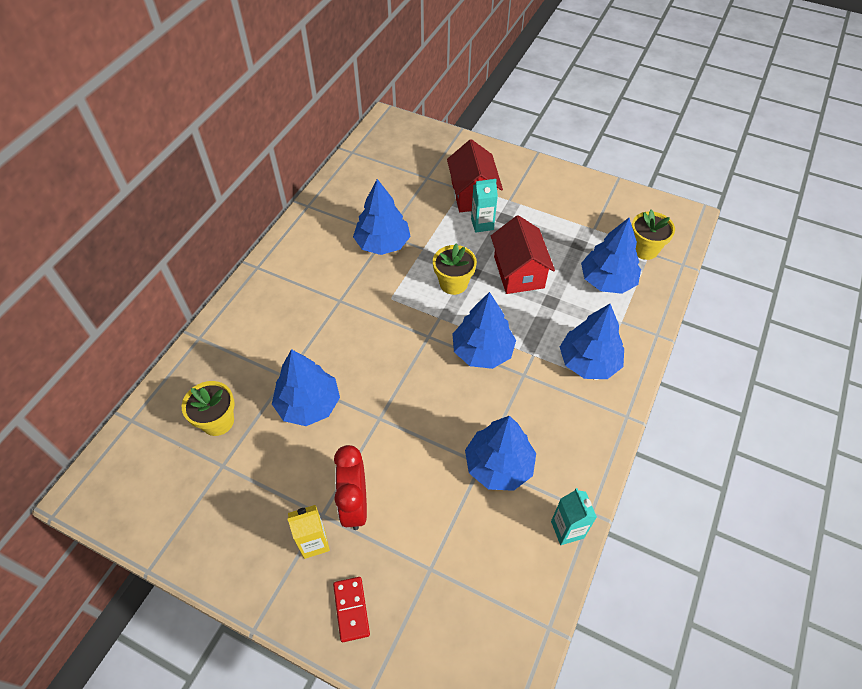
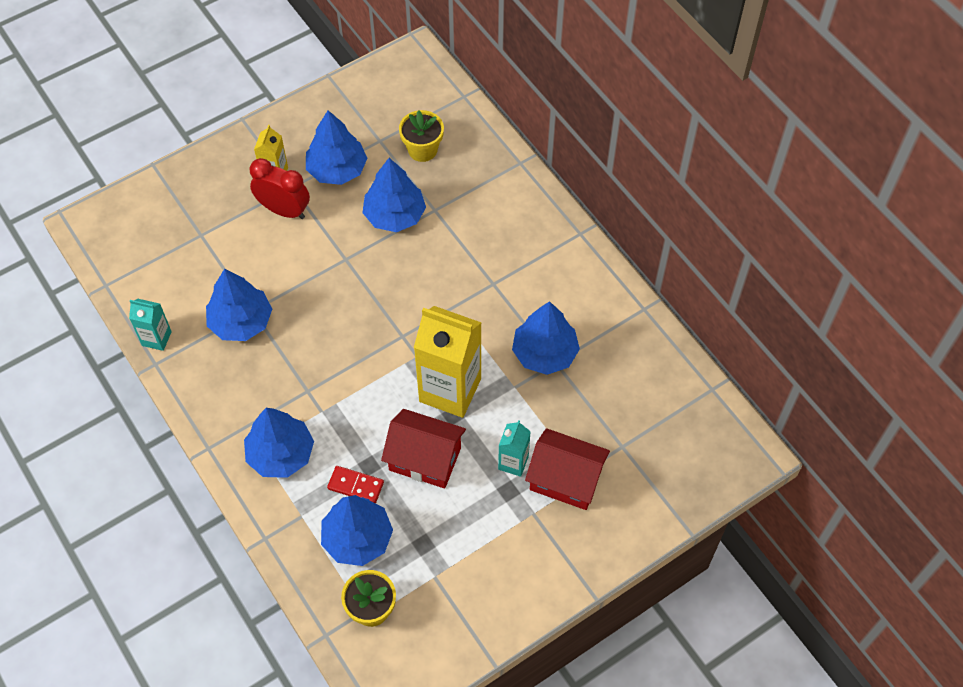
camera: 120 degrees right, 5 degrees up
red domino [333,577,370,642] -> red domino moved to [327,466,384,504]
yellow flower pot [433,244,477,295] -> yellow carton [414,306,482,418]
blue tree [452,292,516,369] -> blue tree moved to [306,110,367,185]

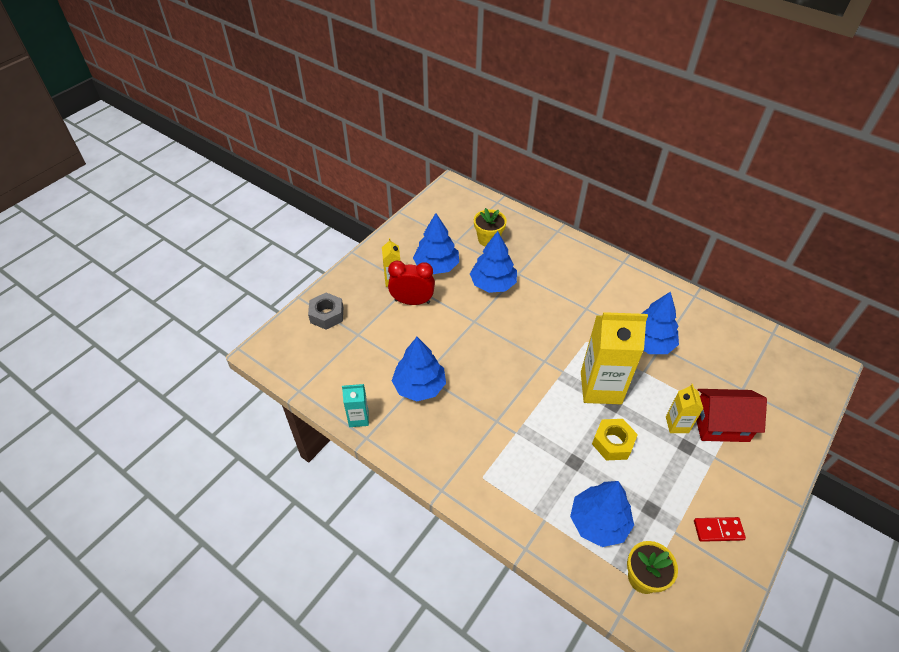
camera: 20 degrees left, 10 degrees down
blue tree [244,408,314,478] -> none
red domino [327,466,384,504] -> red domino moved to [694,517,746,542]
red house [381,409,466,489] -> yellow nut [592,419,638,461]
turquoise carton [498,420,531,477] -> yellow carton [666,384,703,433]
none -> grey nut [308,293,343,330]

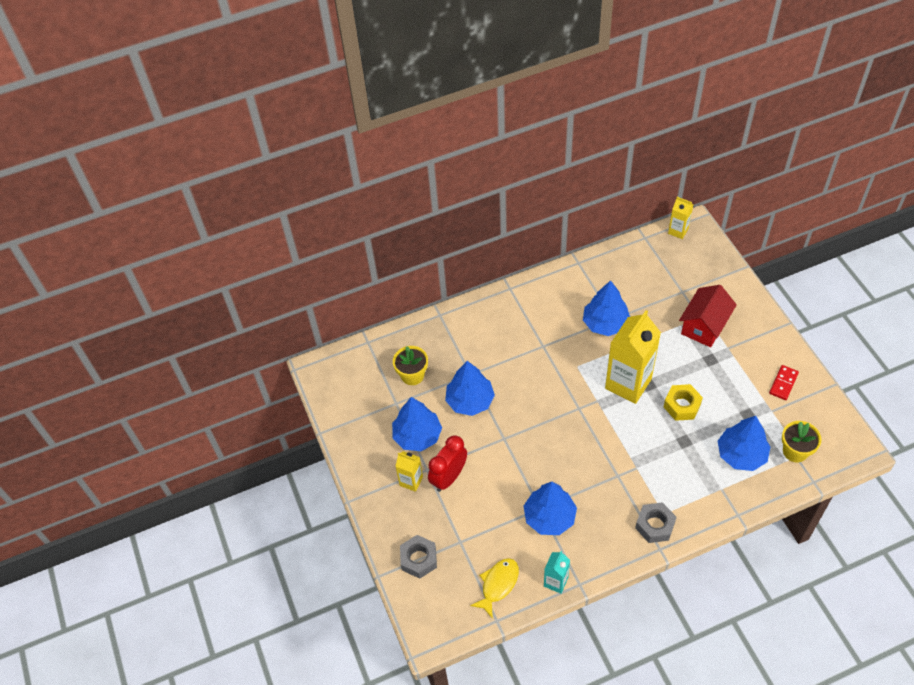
camera: 55 degrees left, 5 degrees up
yellow carton [666,384,703,433] -> yellow carton moved to [668,197,694,239]
none -> yellow fish [470,558,519,619]
none -> grey nut [635,502,677,543]

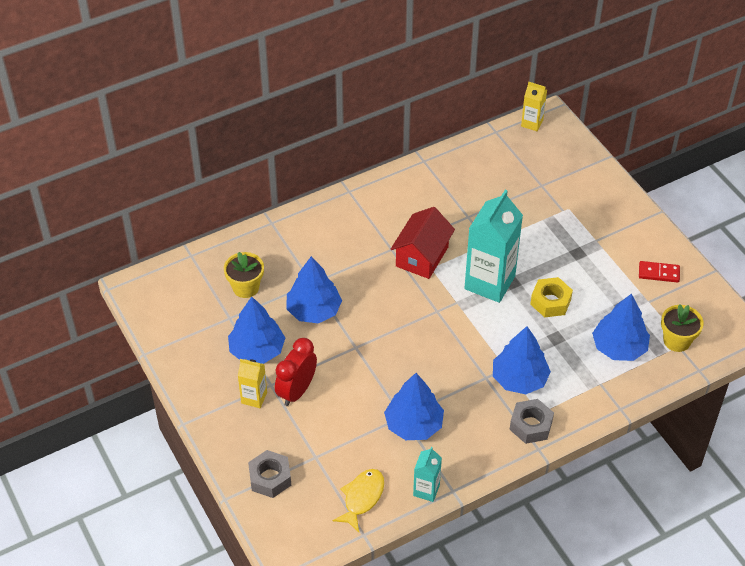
camera: 10 degrees left, 5 degrees down
blue tree [583,280,630,336] -> blue tree moved to [493,326,551,394]
yellow carton [605,310,661,404] -> turquoise carton [464,189,523,303]
red house [679,285,737,347] -> red house moved to [391,207,455,279]
red domino [769,365,799,400] -> red domino turned 75 degrees clockwise [639,261,680,283]

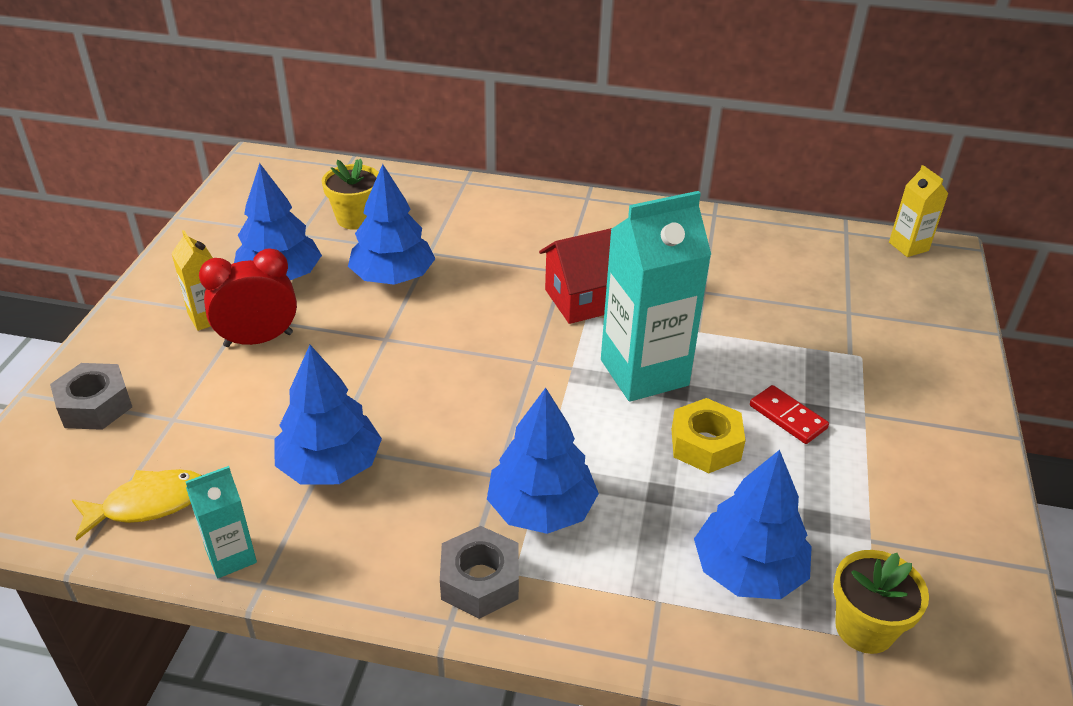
camera: 40 degrees right, 10 degrees down
red domino [639,261,680,283] -> red domino moved to [750,385,829,444]

